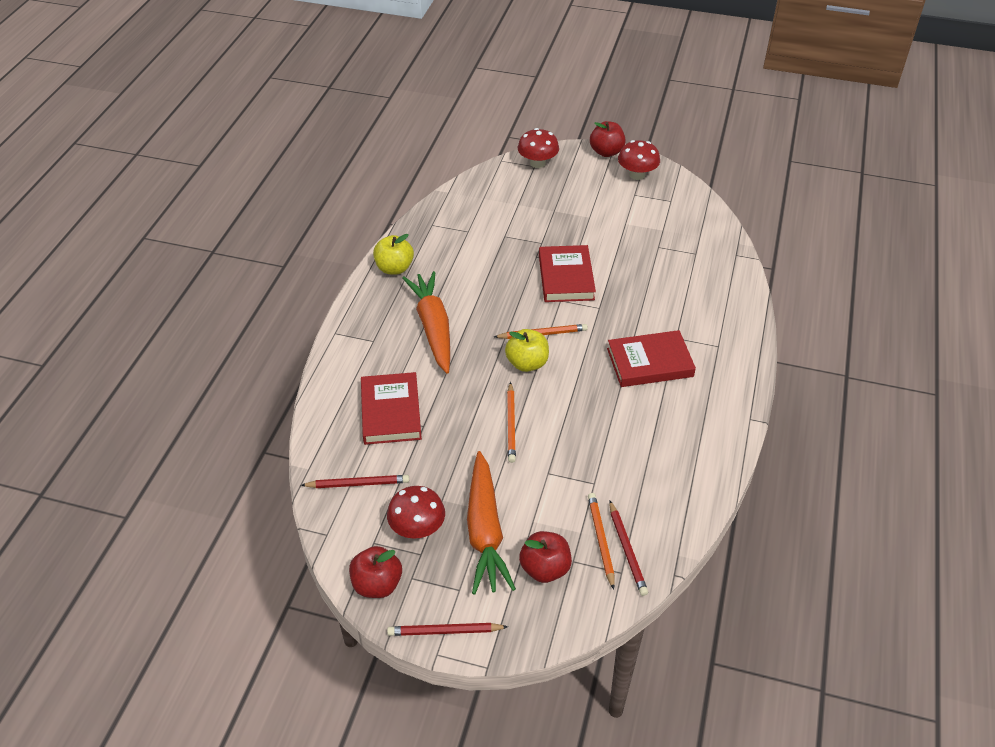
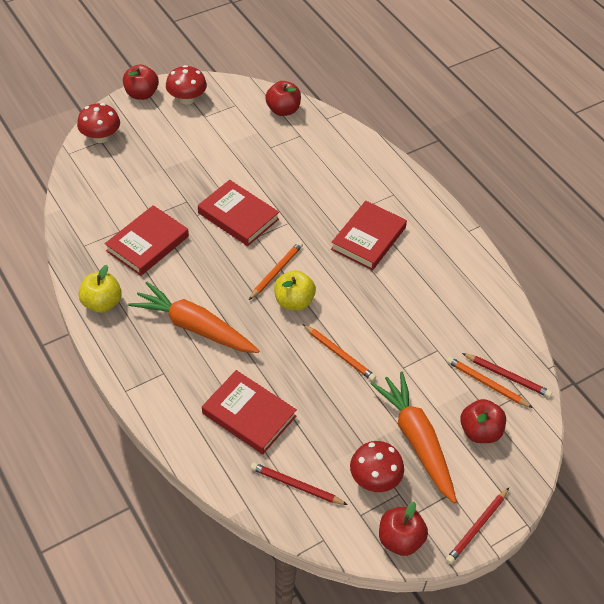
camera: 50 degrees left, 5 degrees up
red pencil [301,475,409,488] -> red pencil turned 105 degrees counterclockwise [250,462,348,505]
orange carrot [467,451,516,595] -> orange carrot turned 150 degrees counterclockwise [371,372,457,504]
none -> red book [105,205,189,276]
none -> red apple [265,81,301,116]

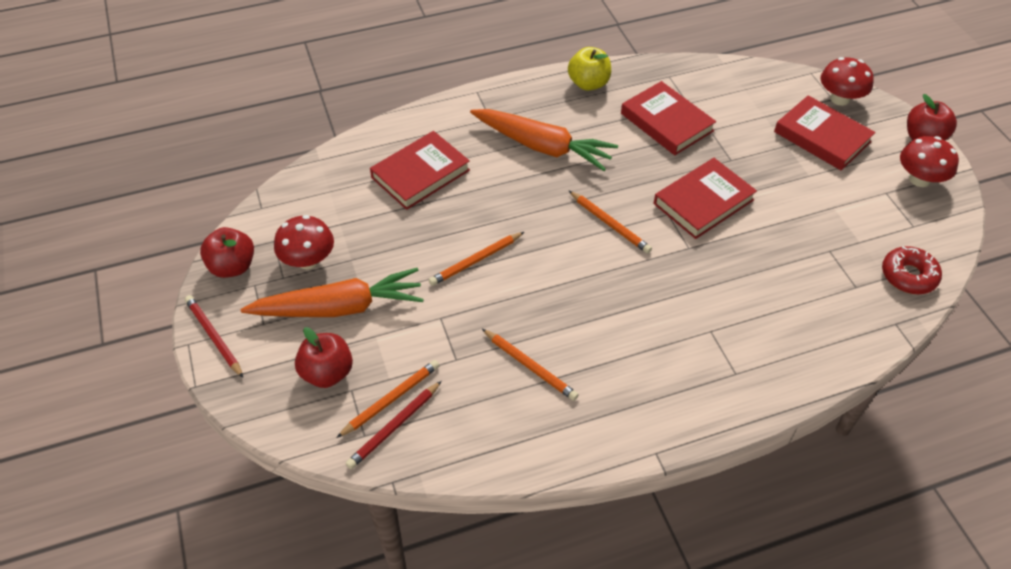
camera: 105 degrees right, 0 degrees up
orange carrot [128,282,260,353] -> orange carrot turned 75 degrees clockwise [470,109,618,171]
red pencil [250,462,348,505] -> none
red apple [265,81,301,116] -> red donut [882,246,942,294]
yellow apple [274,270,316,311] -> none
red book [331,201,407,270] -> red book moved to [774,95,876,171]
none -> orange pencil [482,329,579,401]

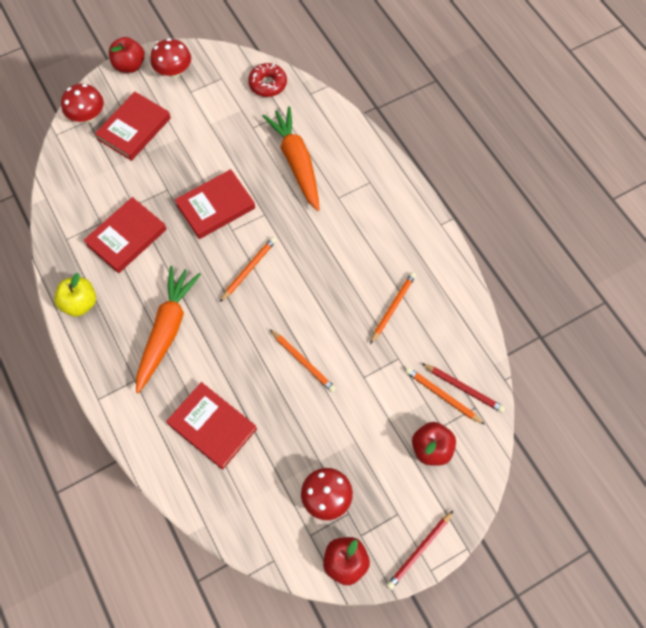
camera: 100 degrees left, 15 degrees up
orange carrot [241,268,424,317] -> orange carrot moved to [262,106,320,211]
red book [654,158,757,239] -> red book turned 75 degrees counterclockwise [175,169,255,239]

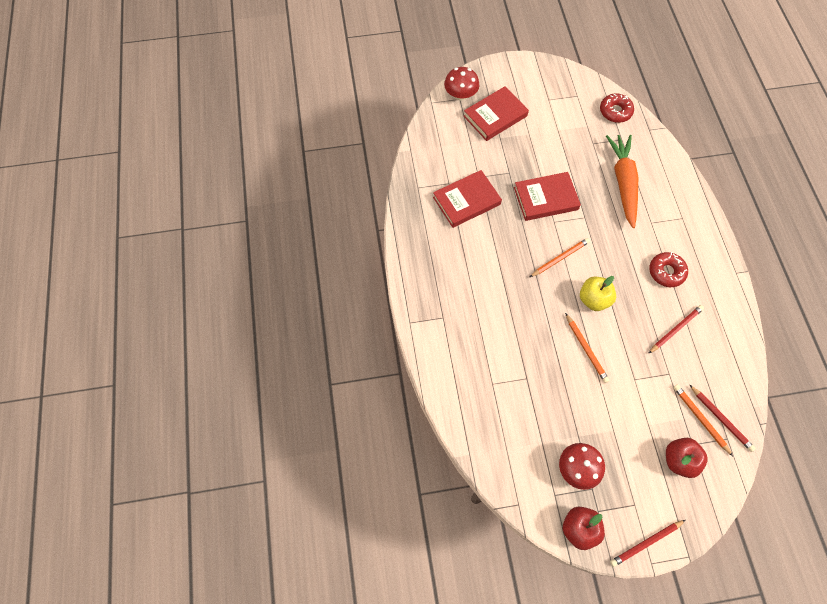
camera: 20 degrees right, 0 degrees up
yellow apple [54,273,96,317] -> yellow apple moved to [580,276,616,311]
red apple [109,37,145,73] -> none
orange carrot [136,266,201,393] -> none
red mushroom [150,38,191,78] -> none
red book [166,382,257,469] -> none
orange pencil [370,272,416,344] -> red pencil [648,305,704,354]
none -> red donut [649,252,688,287]

